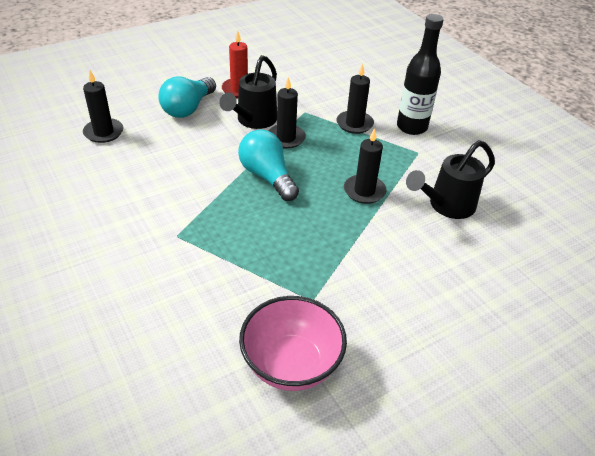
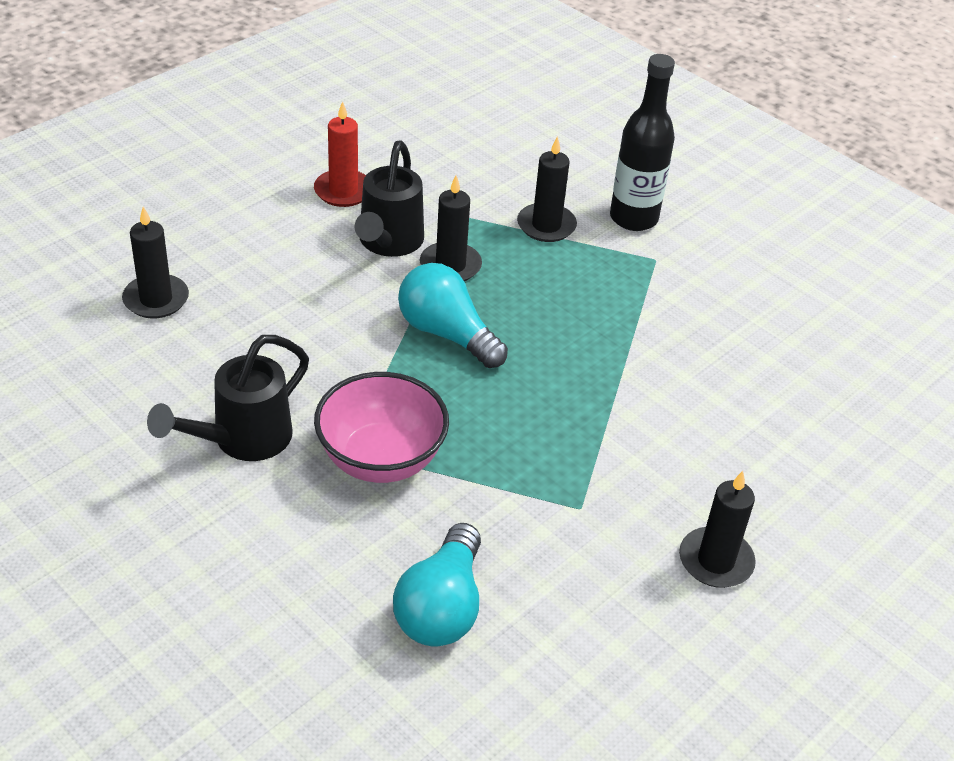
camera: 15 degrees left, 0 degrees up
turquoise light bulb [158,77,216,118] -> turquoise light bulb moved to [393,523,481,646]
pink bowl [239,296,347,391] -> pink bowl moved to [314,372,449,483]
black candle [344,128,387,204] -> black candle moved to [679,471,756,588]
black watering can [406,140,495,219] -> black watering can moved to [147,335,309,461]

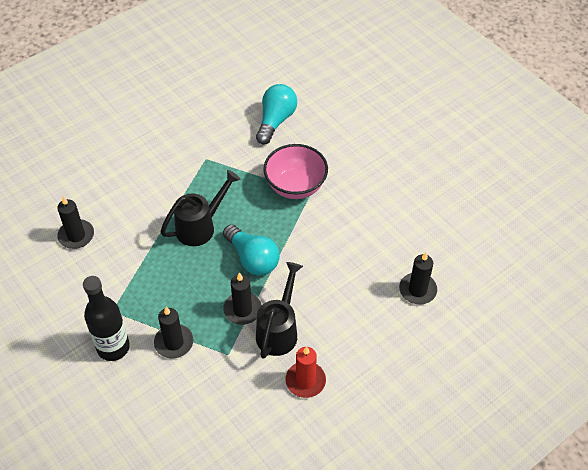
camera: 170 degrees left, 10 degrees up
black watering can [147,335,309,461] -> black watering can moved to [160,170,241,246]
black candle [679,471,756,588] -> black candle moved to [57,196,94,249]

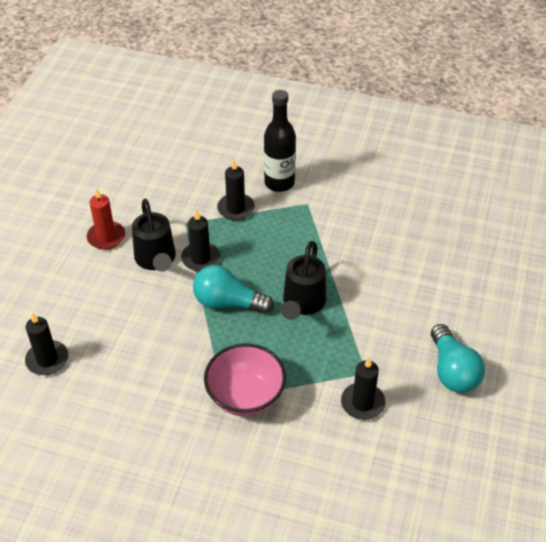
camera: 145 degrees right, 5 degrees down
black candle [57,196,94,249] -> black candle moved to [341,358,386,420]
turquoise light bulb [256,84,297,145] -> turquoise light bulb moved to [431,324,485,393]

